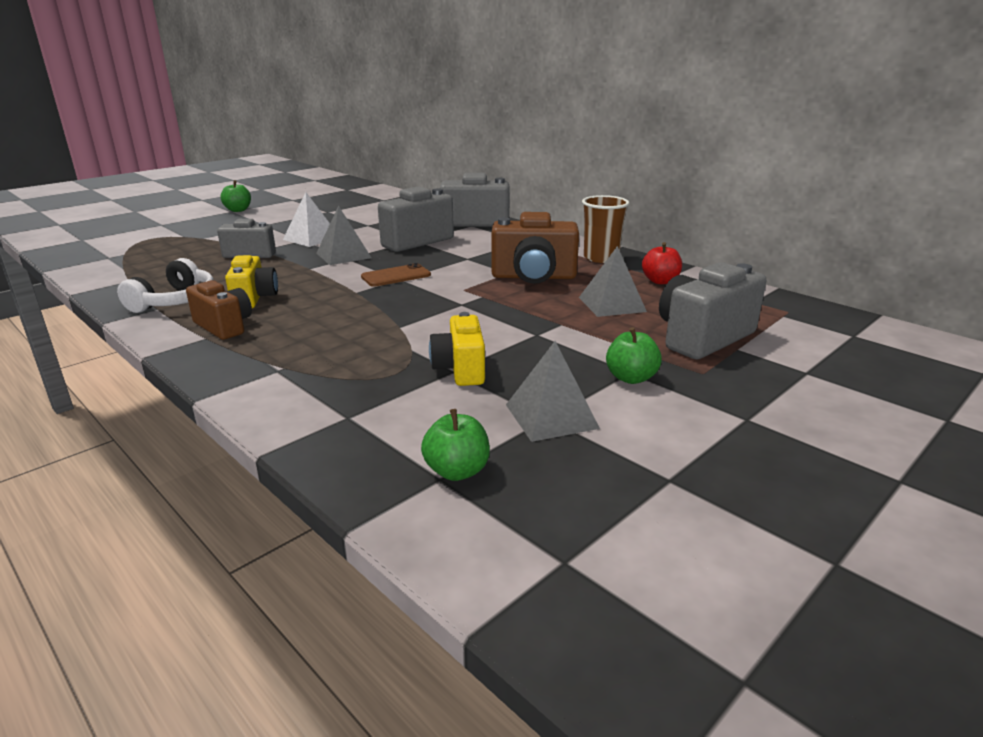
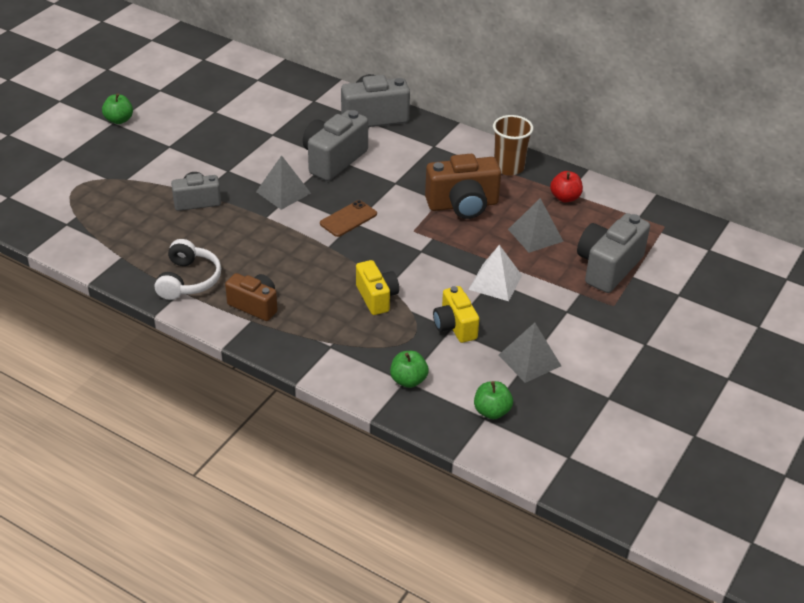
camera: 15 degrees left, 15 degrees up
yellow camera [225,255,278,308] -> yellow camera moved to [356,260,399,315]
white pyramid [283,192,330,247] -> white pyramid moved to [468,245,522,301]
green apple [606,327,662,384] -> green apple moved to [390,351,429,388]

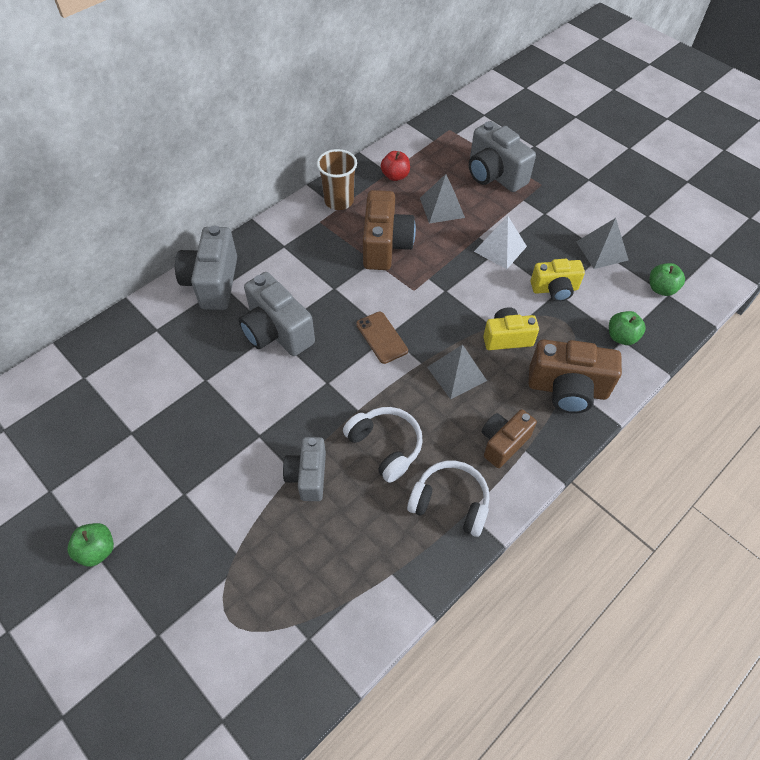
camera: 75 degrees left, 15 degrees up
grey pyramid [256,155,311,210] -> grey pyramid moved to [427,344,487,399]
none -> white headphones [343,407,423,483]
none -> brown camera [528,339,622,414]

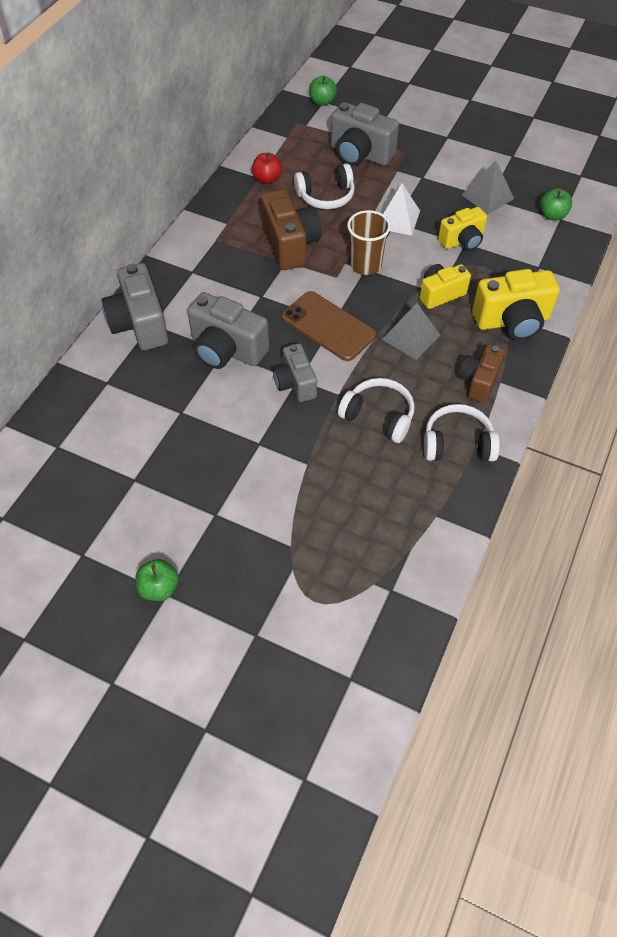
camera: 20 degrees left, 0 degrees up
grey camera [283,437,326,501] -> grey camera moved to [273,343,317,402]
brown cup [317,149,357,210] -> brown cup moved to [347,210,391,275]
brown phone [356,312,408,364] -> brown phone [282,291,376,361], size x1.57
grey pyramid [420,174,465,224] -> white headphones [294,163,355,209]
brown camera [528,339,622,414] -> yellow camera [472,269,560,340]
green apple [609,311,646,345] -> green apple moved to [309,76,337,106]

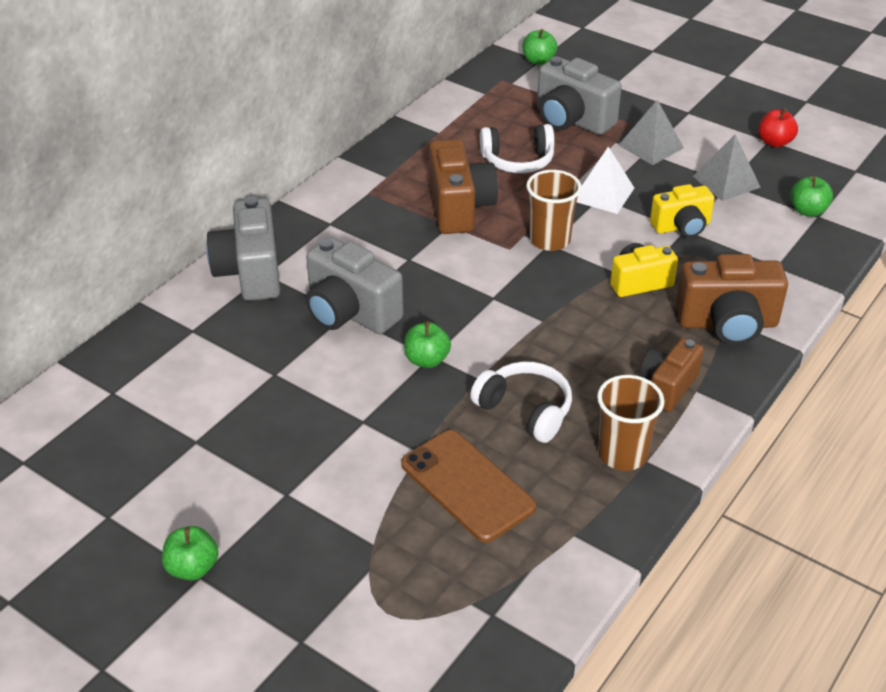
camera: 10 degrees right, 15 degrees down
red apple [252,152,282,184] -> red apple moved to [758,108,798,147]
grey camera [273,343,317,402] -> green apple [404,321,451,368]
brown phone [282,291,376,361] -> brown phone moved to [401,430,536,543]
grey pyramid [382,303,440,360] -> grey pyramid moved to [619,100,684,165]
white headphones [424,404,500,461] -> brown cup [597,375,665,471]
yellow camera [472,269,560,340] -> brown camera [676,254,788,345]

